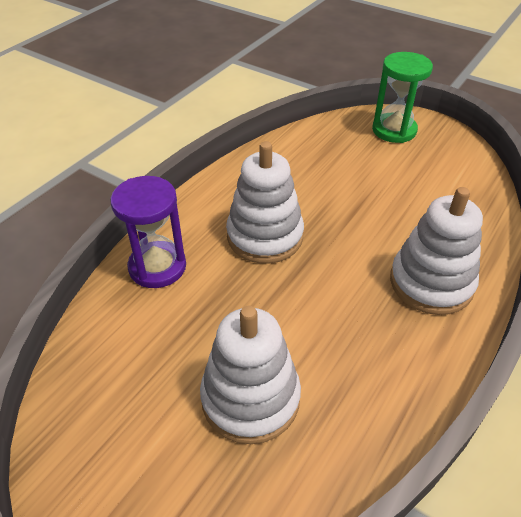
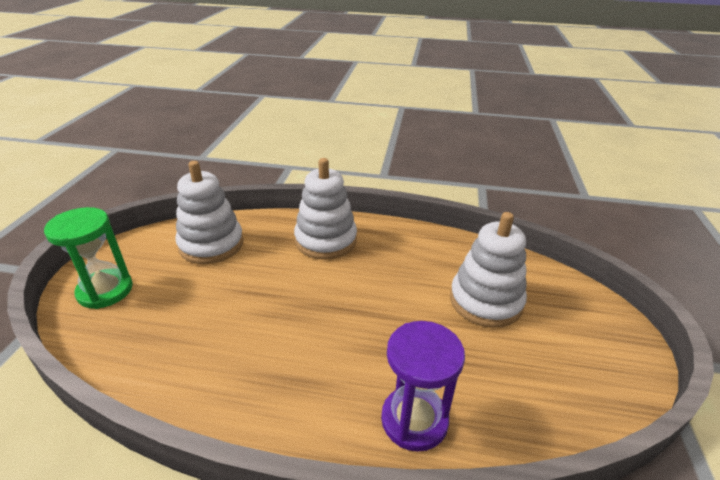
camera: 115 degrees left, 10 degrees down
white stacking toy [226,141,304,264] -> white stacking toy moved to [175,161,244,264]

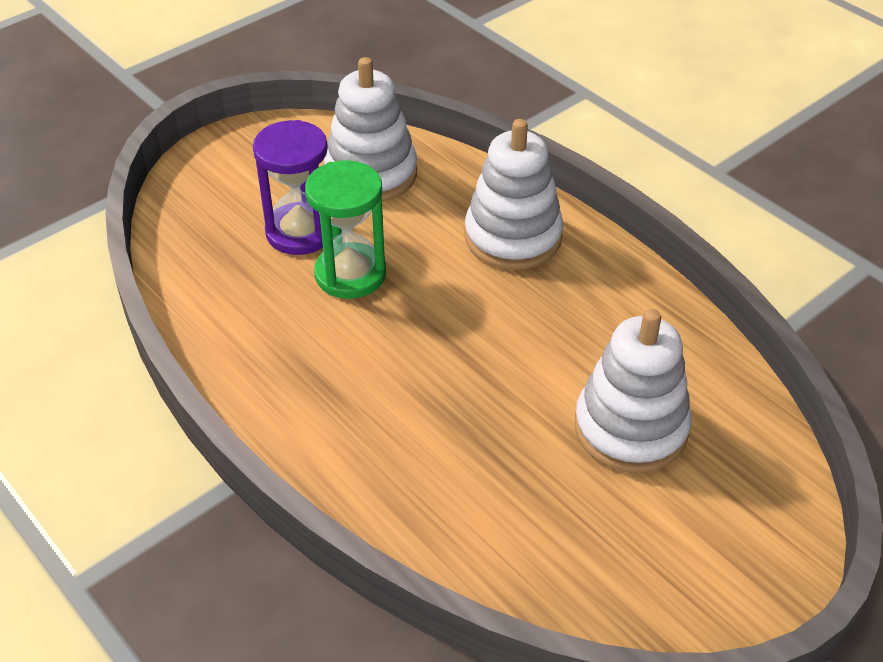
camera: 40 degrees right, 10 degrees up
green hourglass [44,207,133,309] -> green hourglass moved to [305,160,386,299]
purple hourglass [381,321,465,452] -> purple hourglass moved to [253,120,328,255]

